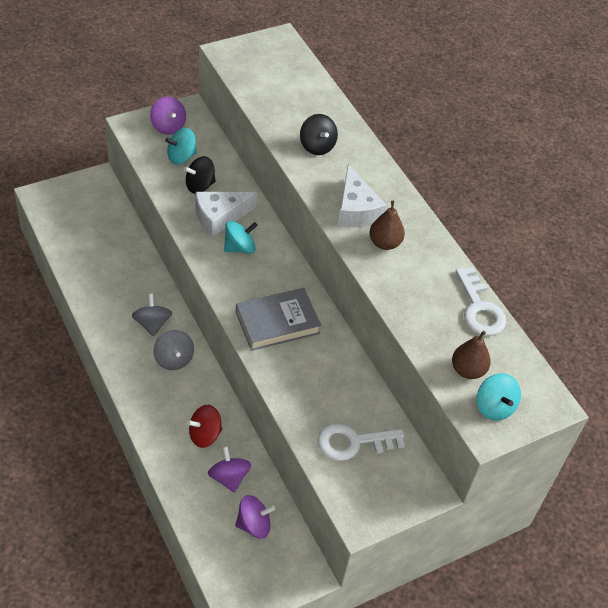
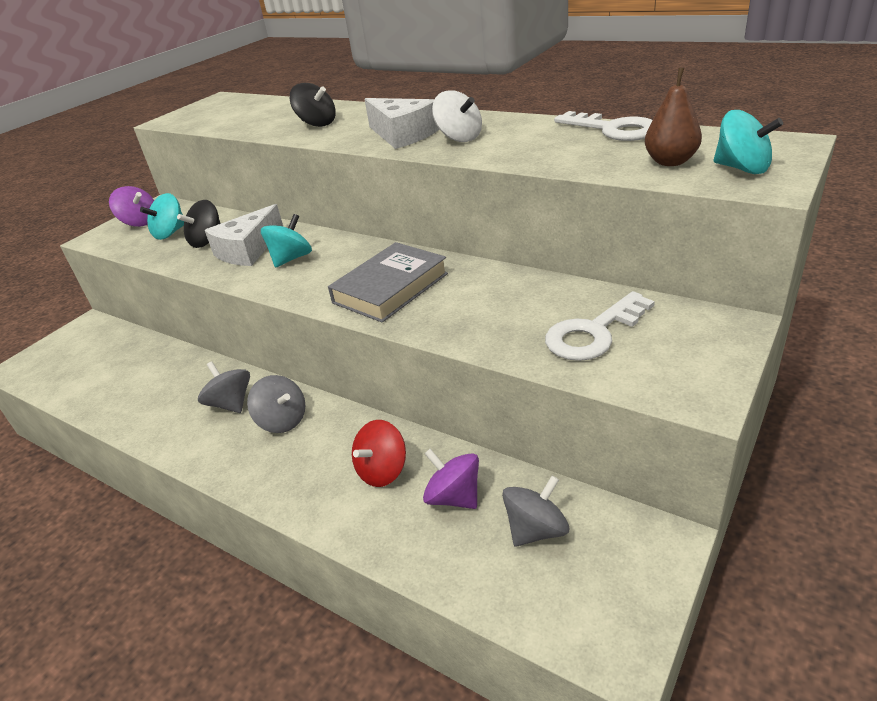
camera: 20 degrees left, 15 degrees down
purple spinning top [235,495,275,539] -> grey spinning top [502,475,569,546]
brown pear [369,200,405,250] -> white spinning top [432,90,482,142]

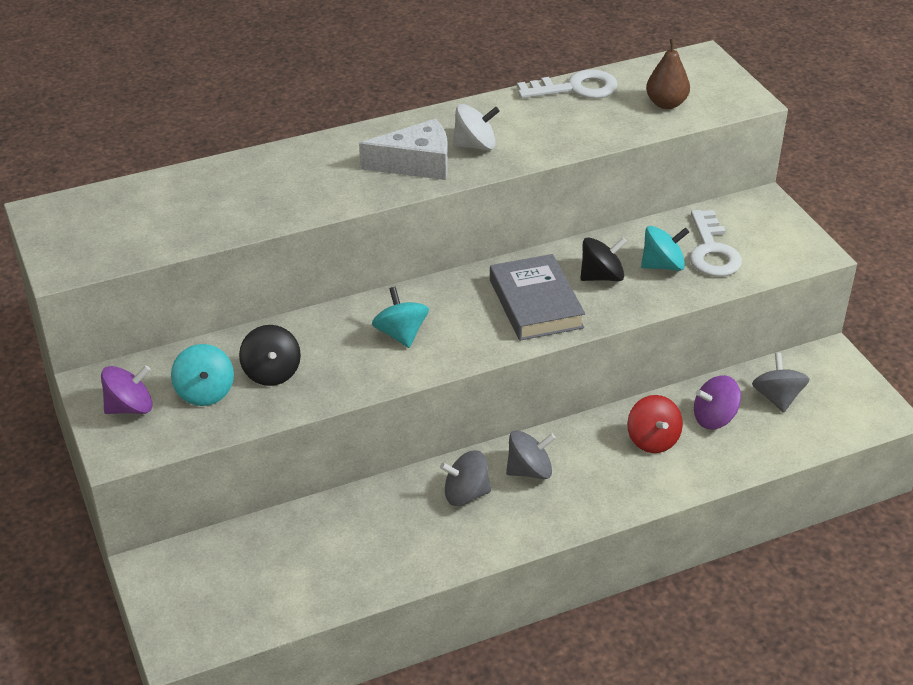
camera: 60 degrees left, 5 degrees up
white cheese [205,204,283,266] -> none
black spinning top [290,83,336,127] -> black spinning top moved to [580,237,627,281]
turquoise spinning top [713,110,783,174] -> turquoise spinning top moved to [641,226,689,271]

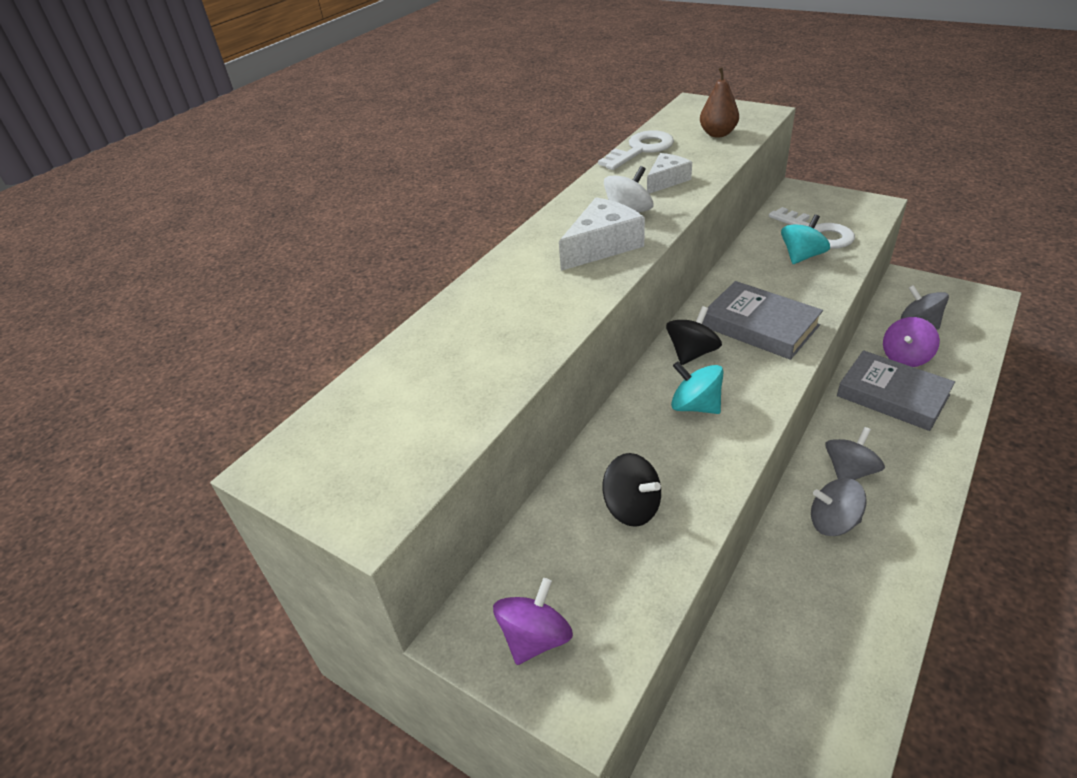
camera: 30 degrees left, 0 degrees up
turquoise spinning top [171,344,234,406] -> none
grey spinning top [440,450,491,506] -> grey spinning top turned 45 degrees clockwise [811,478,867,536]
black spinning top [580,237,627,281] -> black spinning top moved to [666,306,722,365]
red spinning top [627,395,683,453] -> grey book [837,350,955,431]
none -> white cheese [647,153,692,194]

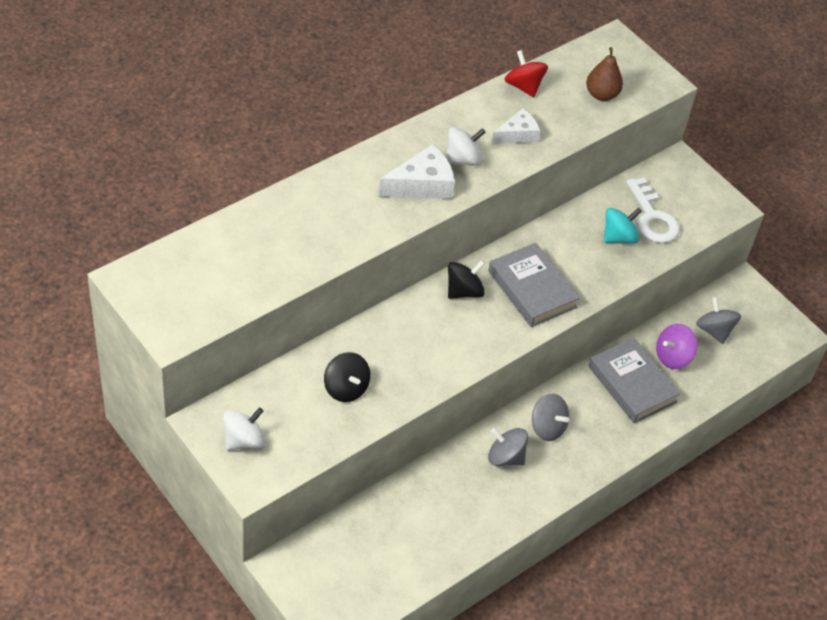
camera: 10 degrees right, 10 degrees up
purple spinning top [493,578,573,665] -> white spinning top [223,407,266,450]
white key [598,130,674,170] -> red spinning top [505,50,548,97]
turquoise spinning top [671,361,723,414] -> none
grey spinning top [825,427,885,480] -> grey spinning top turned 75 degrees clockwise [532,394,569,441]

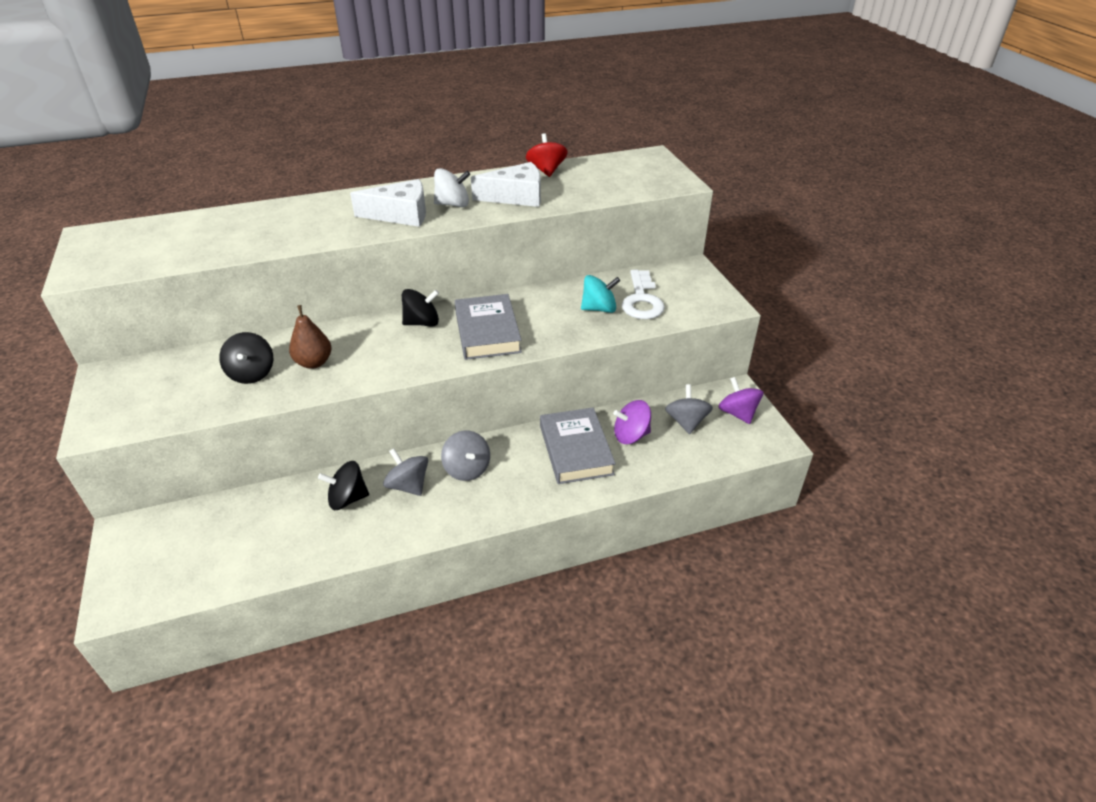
camera: 25 degrees right, 10 degrees down
white spinning top [223,407,266,450] -> none
white cheese [492,108,540,144] -> white cheese [471,162,541,207], size x1.52
brown pear [586,47,623,101] -> brown pear moved to [289,305,332,369]
none -> black spinning top [318,461,369,510]
none -> purple spinning top [718,377,763,424]

